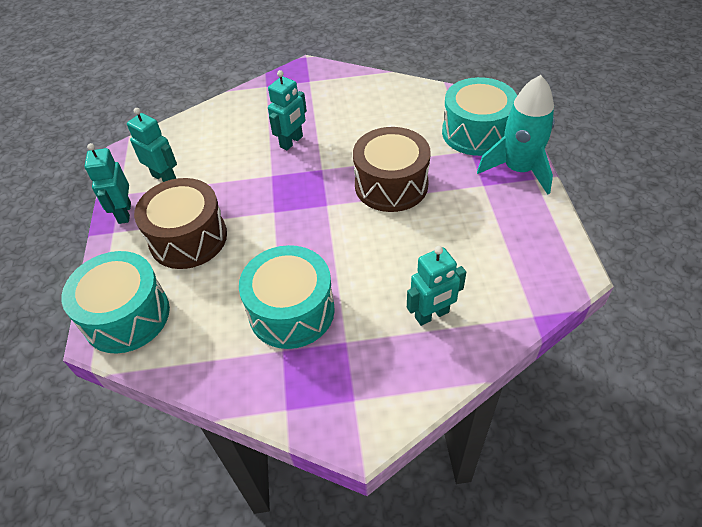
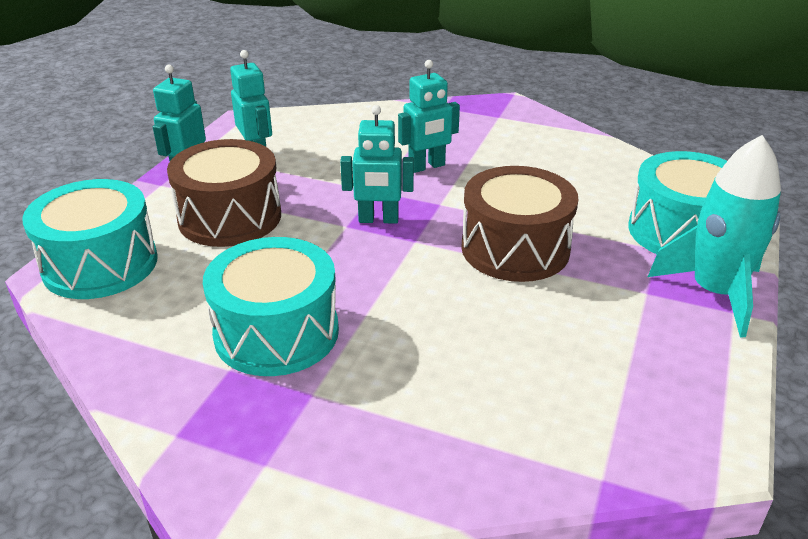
camera: 25 degrees right, 15 degrees down
turquoise robot [407,246,466,326] -> turquoise robot moved to [340,105,414,224]

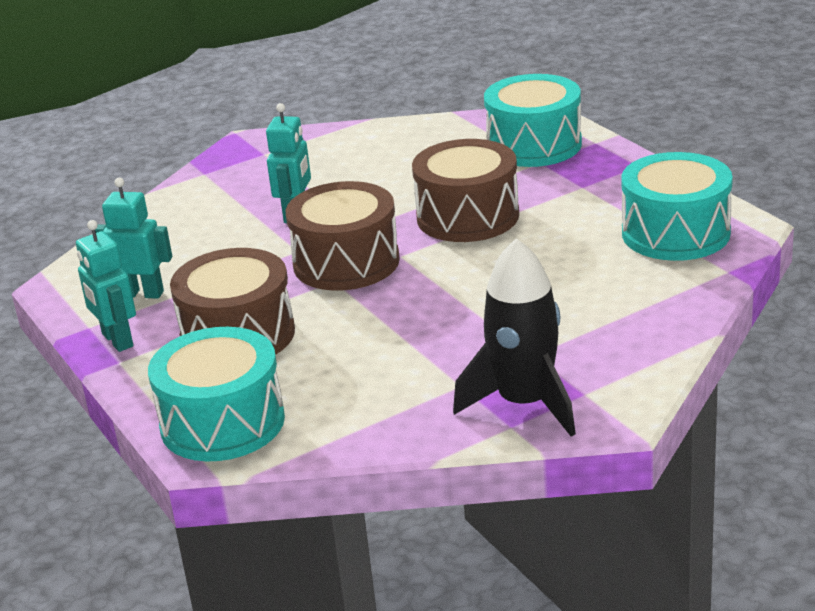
camera: 50 degrees left, 5 degrees down
turquoise drum [203,237,339,376] -> turquoise drum moved to [621,152,733,261]
turquoise robot [340,105,414,224] -> brown drum [286,181,400,291]
turquoise rocket [648,135,781,338] -> none
none -> black rocket [453,238,576,437]

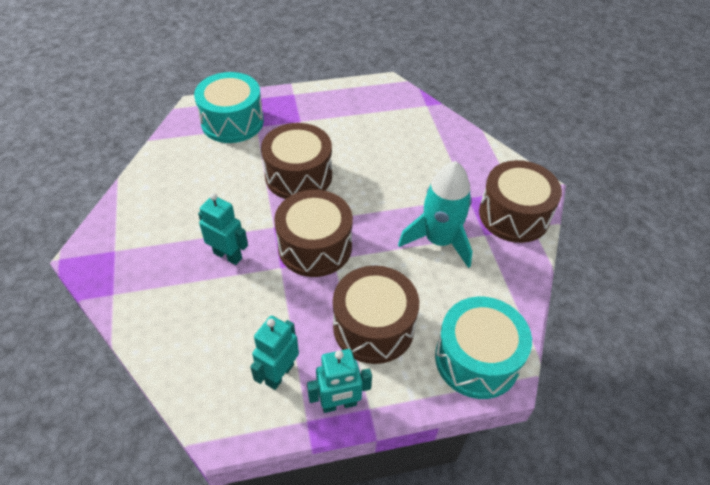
camera: 75 degrees left, 20 degrees up
black rocket [453,238,576,437] -> brown drum [479,160,562,243]
turquoise drum [621,152,733,261] -> none
none -> turquoise rocket [398,161,472,268]

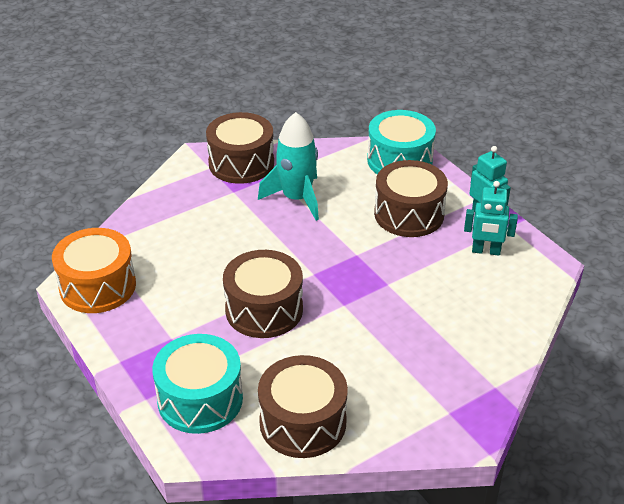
camera: 110 degrees left, 10 degrees down
turquoise robot [198,193,248,265] -> none
brown drum [274,190,353,277] -> brown drum moved to [258,355,348,458]
none -> orange drum [52,228,136,313]

